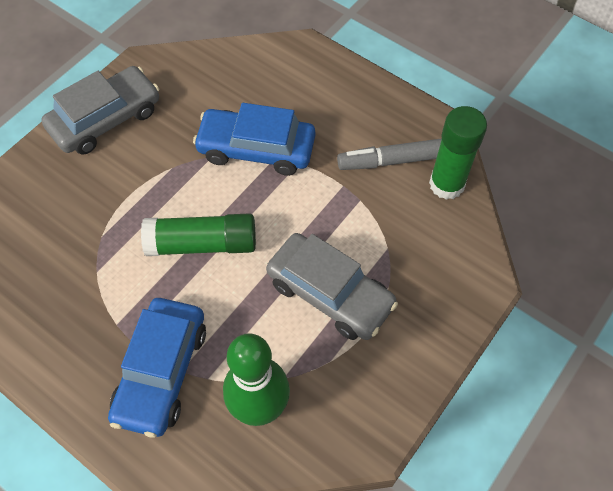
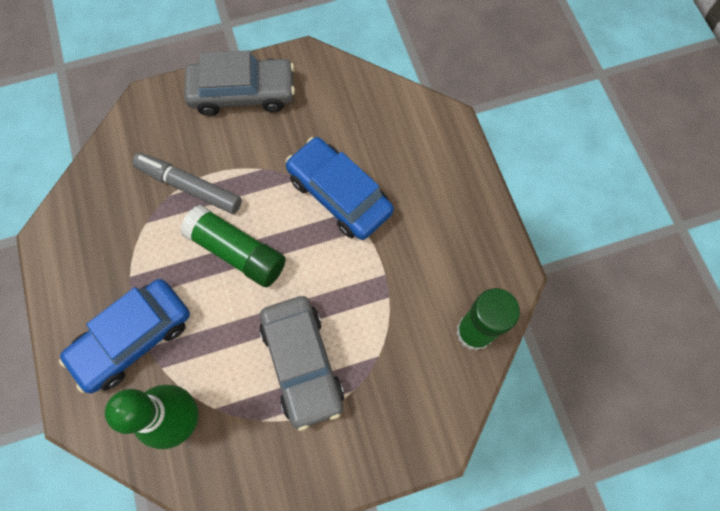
camera: 35 degrees right, 10 degrees up
grey marker [337,138,442,170] -> grey marker moved to [132,153,242,214]

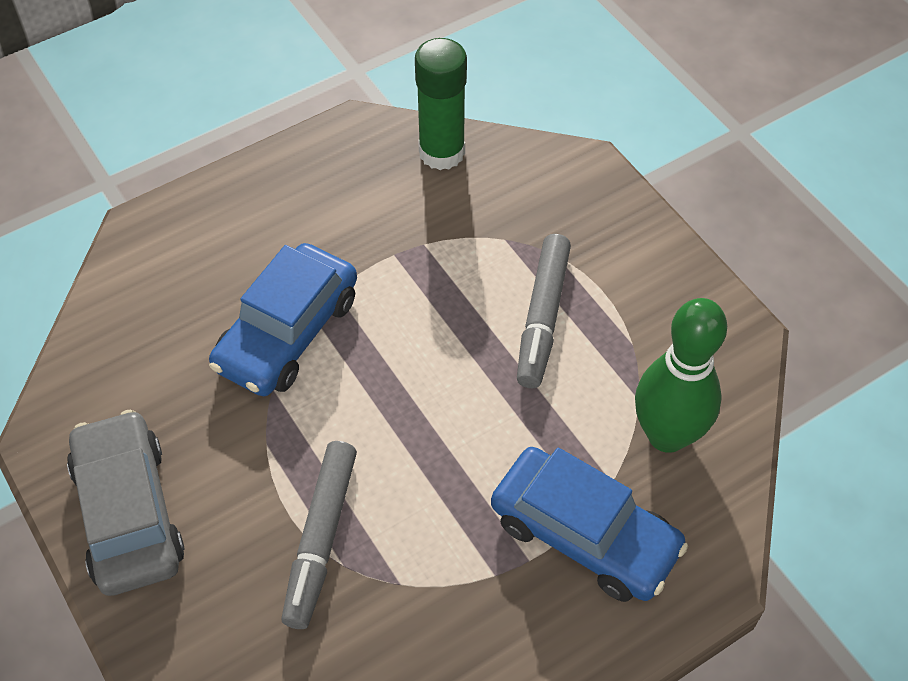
camera: 105 degrees left, 15 degrees down
green glue stick [180,205,286,287] -> none
grey car [260,296,344,431] -> grey marker [517,234,571,388]

